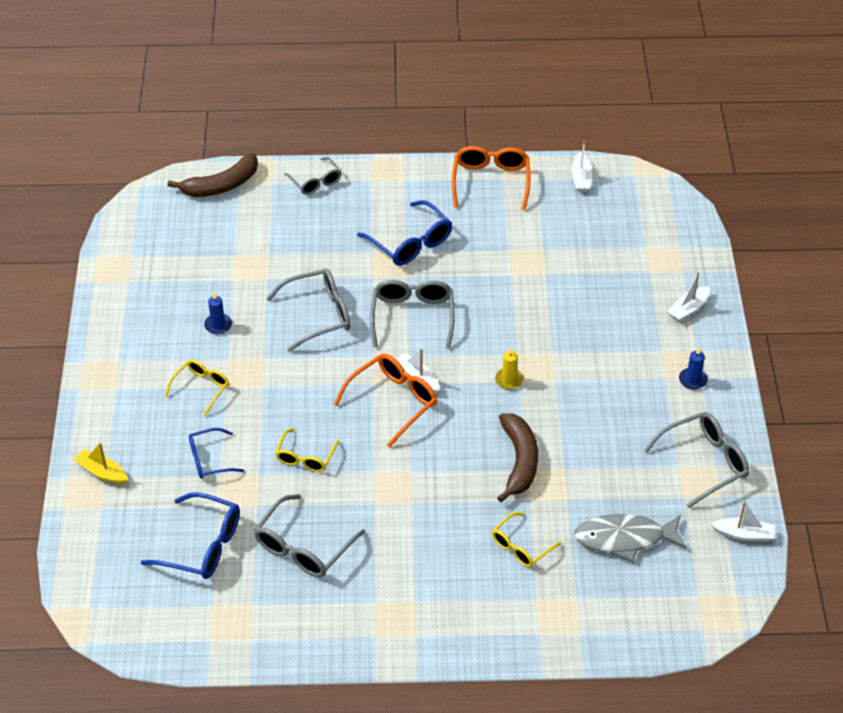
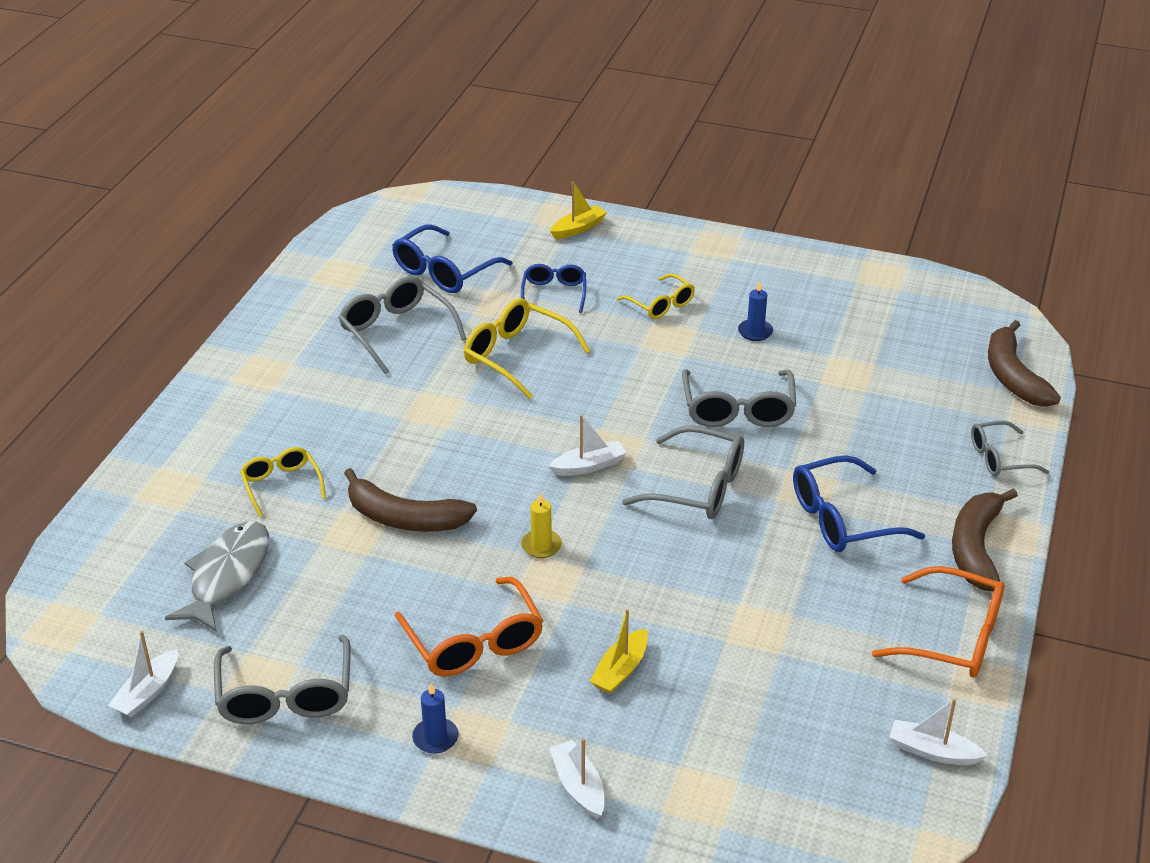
camera: 110 degrees right, 10 degrees down
yellow glasses [275,428,339,472] -> yellow glasses [464,298,590,400], size x1.58
orange glasses [334,354,437,448] -> orange glasses moved to [394,577,543,676]
none -> yellow boat [590,609,648,694]
none -> brown banana [952,488,1018,591]

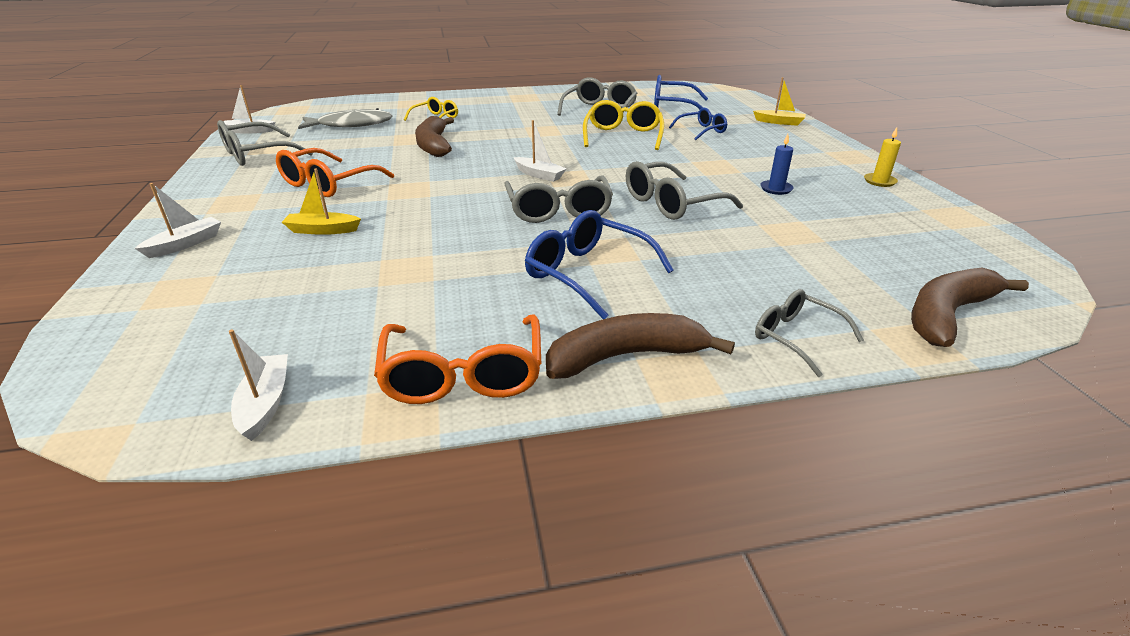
camera: 60 degrees right, 5 degrees down
blue candle [412,683,459,754] -> none
yellow candle [521,492,562,558] -> yellow candle moved to [864,127,901,187]
yellow glasses [617,274,695,319] -> none

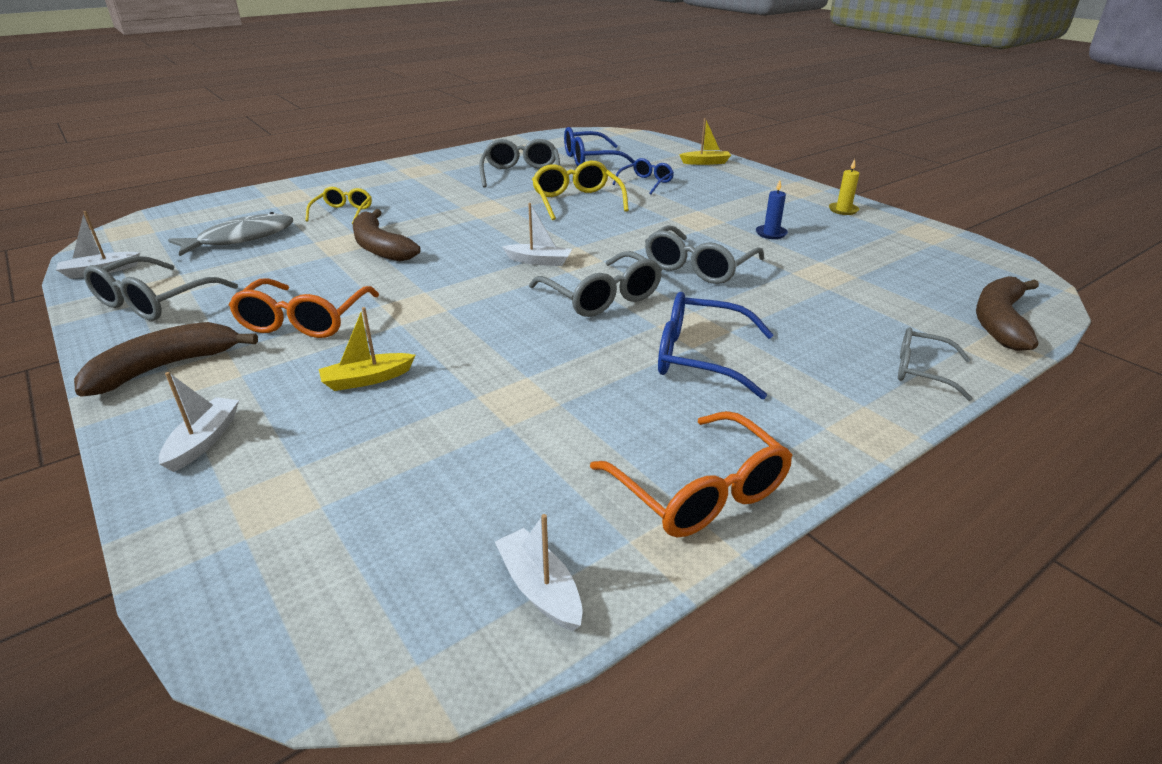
camera: 25 degrees left, 0 degrees up
brown banana [546,313,735,379] -> brown banana moved to [74,322,258,397]

